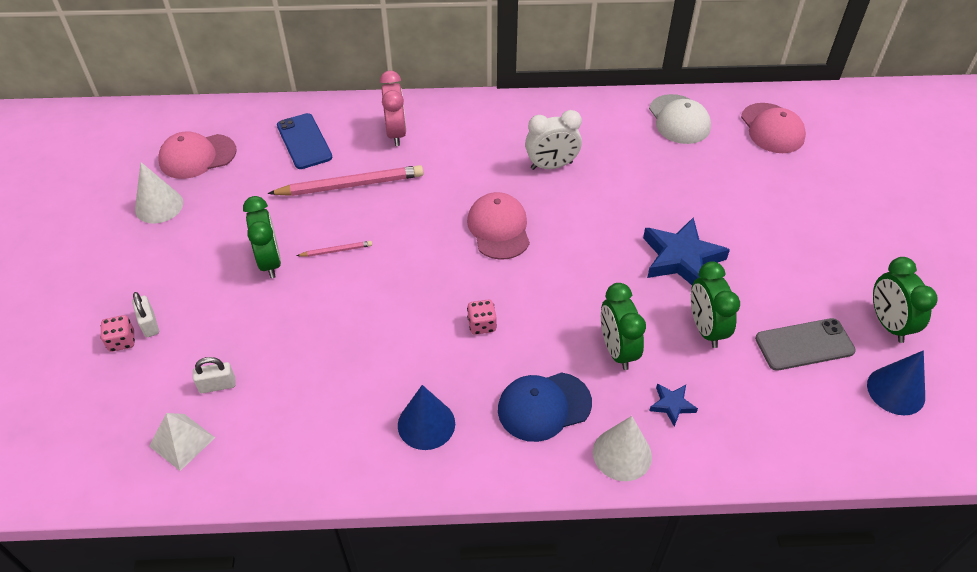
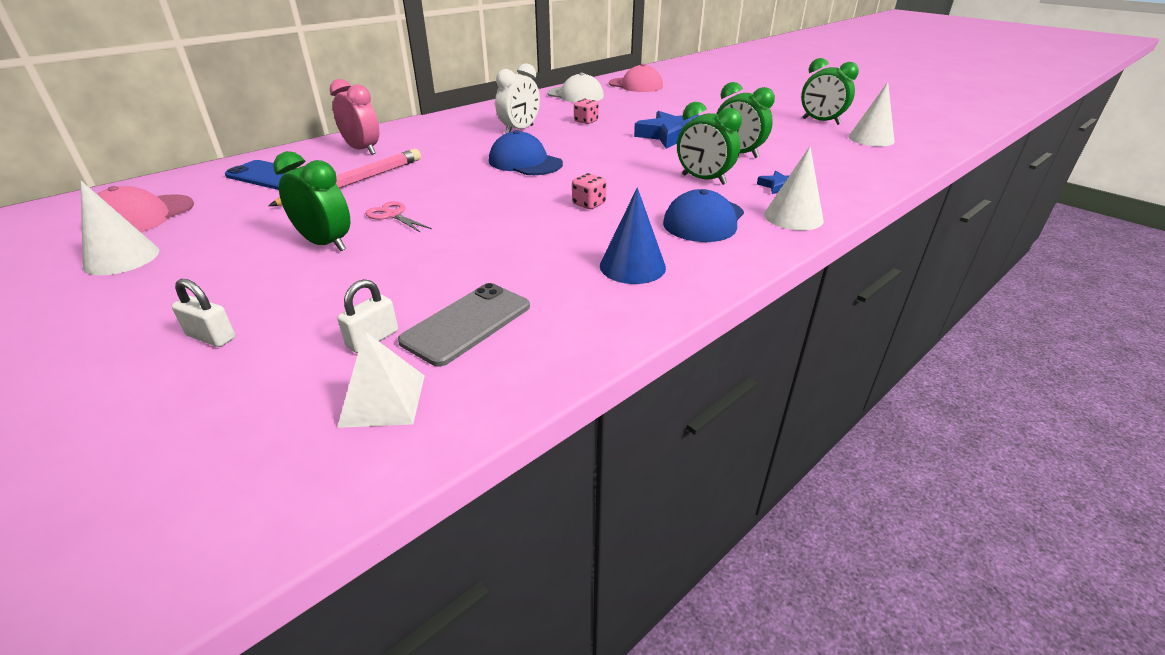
camera: 40 degrees left, 15 degrees down
pink dice [100,315,135,352] -> pink dice moved to [574,99,599,124]
pink pencil [296,241,372,257] -> pink scissors [365,201,432,233]
pink cap [467,192,530,260] -> blue cap [489,130,563,175]
grey phone [755,318,856,371] -> grey phone moved to [398,283,530,366]
blue cone [867,350,925,415] -> white cone [848,82,895,146]

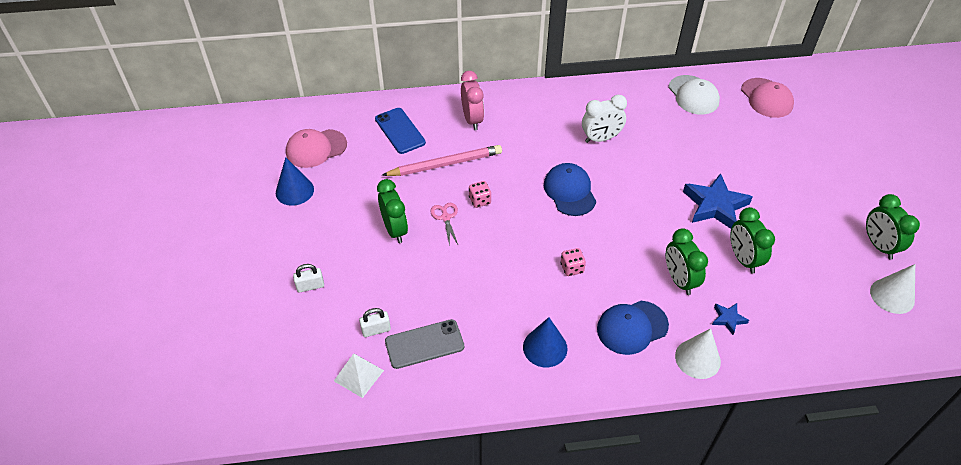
camera: 35 degrees right, 15 degrees up
white cone [81,181,159,275] -> blue cone [276,157,314,206]
white padlock [172,279,235,347] -> white padlock turned 75 degrees counterclockwise [293,264,324,292]
pink dice [574,99,599,124] -> pink dice moved to [469,181,491,208]

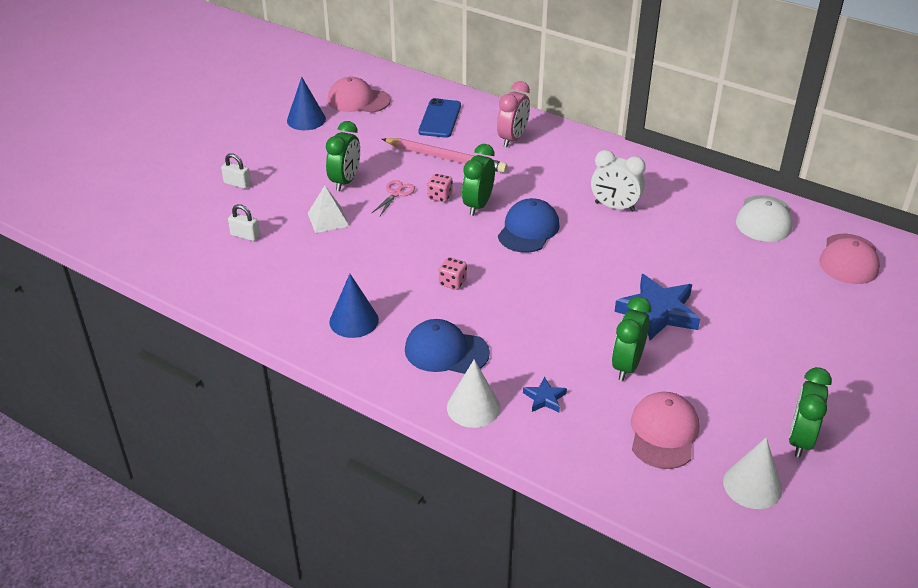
camera: 40 degrees right, 10 degrees down
white pyramid [334,353,384,398] -> white pyramid moved to [308,186,349,233]
grey phone [385,319,464,369] -> none
green clock [666,228,708,295] -> green clock moved to [462,144,495,216]
none -> pink cap [631,392,699,469]

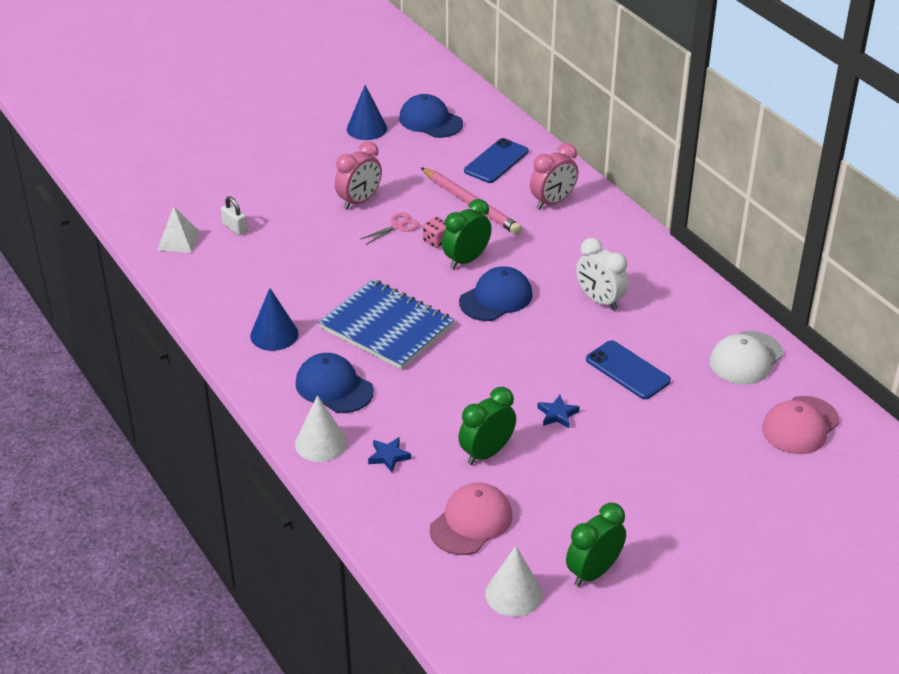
camera: 25 degrees right, 0 degrees up
white padlock [221,153,251,189] -> none
white pyramid [308,186,349,233] -> white pyramid moved to [157,206,200,253]
green clock [326,121,360,191] -> pink clock [335,141,382,210]
pink cap [328,77,391,113] -> blue cap [399,94,463,138]
pink dice [439,257,467,290] -> blue notebook [318,279,454,370]
blue star [614,274,700,340] -> blue star [537,395,580,428], size x0.48
none -> blue phone [586,340,671,399]

